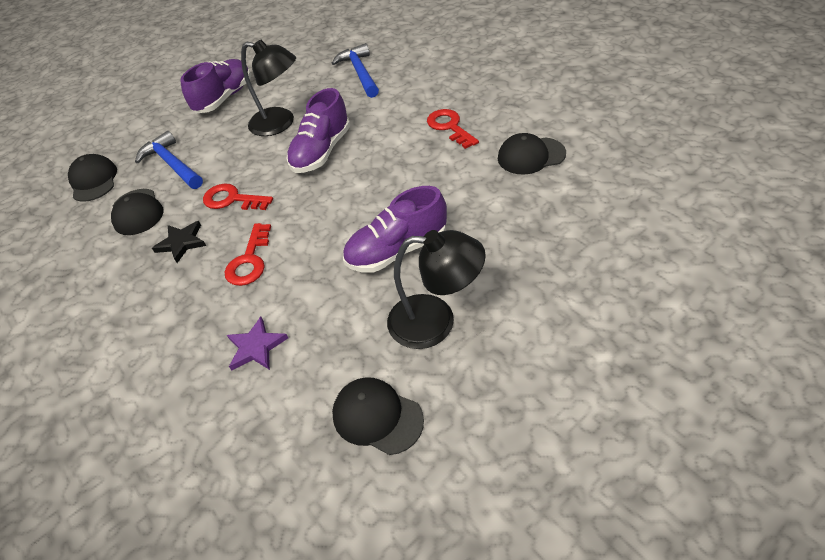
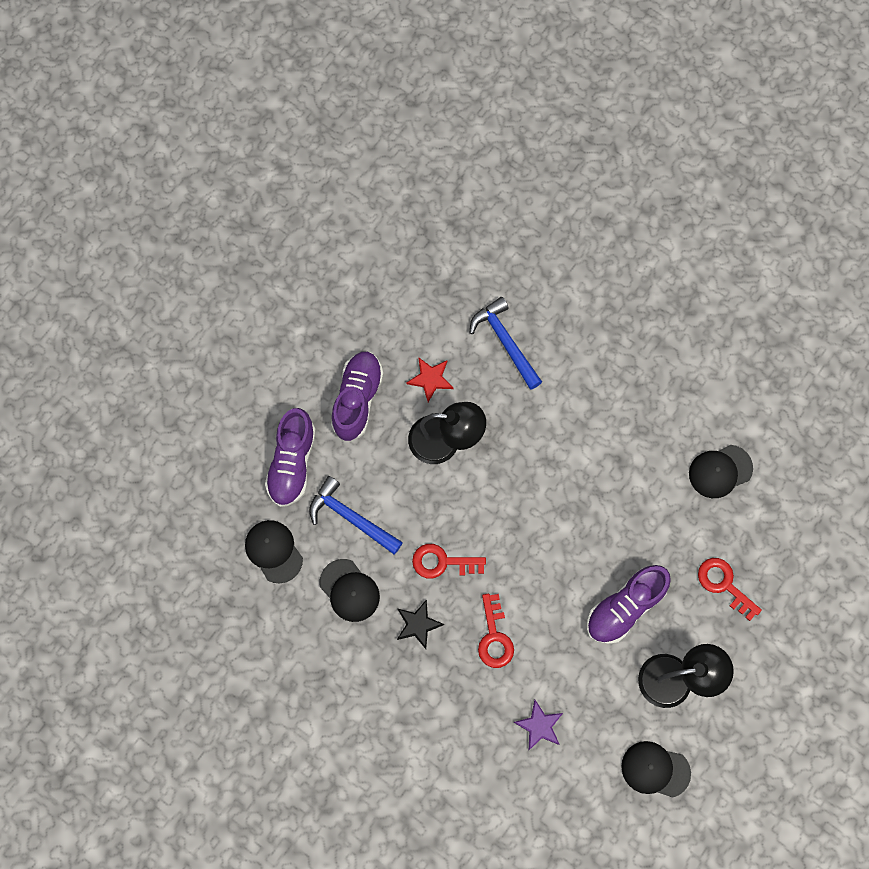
camera: 20 degrees left, 25 degrees up
purple shoe [287,88,350,173] -> purple shoe moved to [265,408,316,507]
red key [427,109,479,149] -> red key moved to [698,558,762,621]
none -> red star [406,357,453,402]

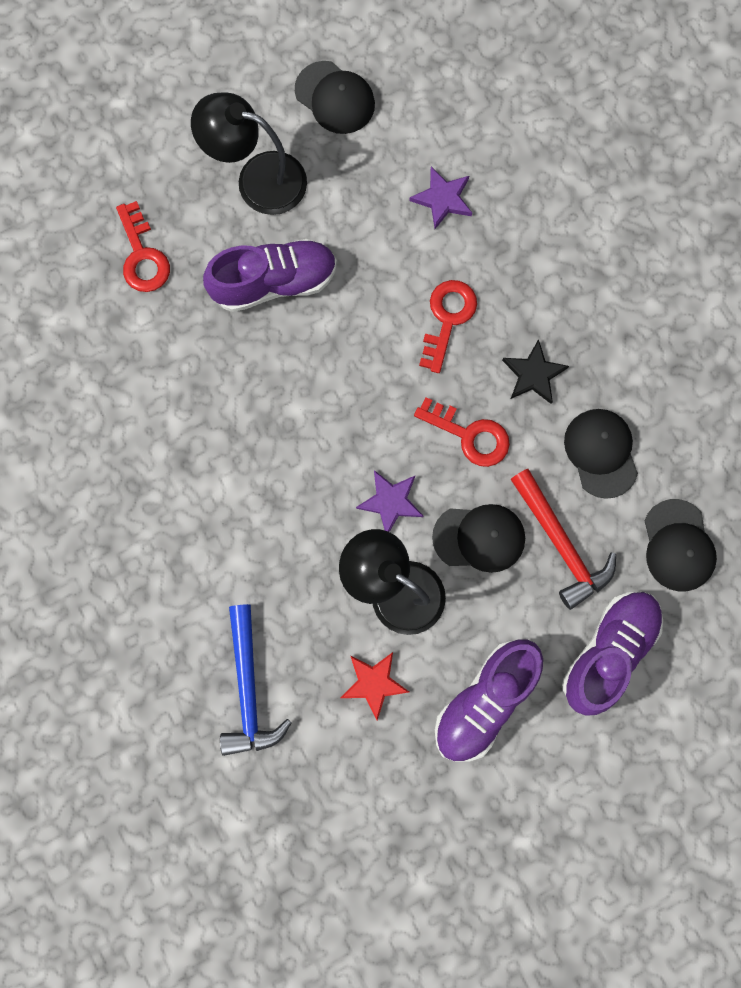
camera: 155 degrees left, 5 degrees up
blue hammer [309,476,403,555] -> red hammer [511,469,616,610]
black cap [689,445,753,498] -> black cap moved to [432,504,525,573]
none -> purple star [356,470,423,532]

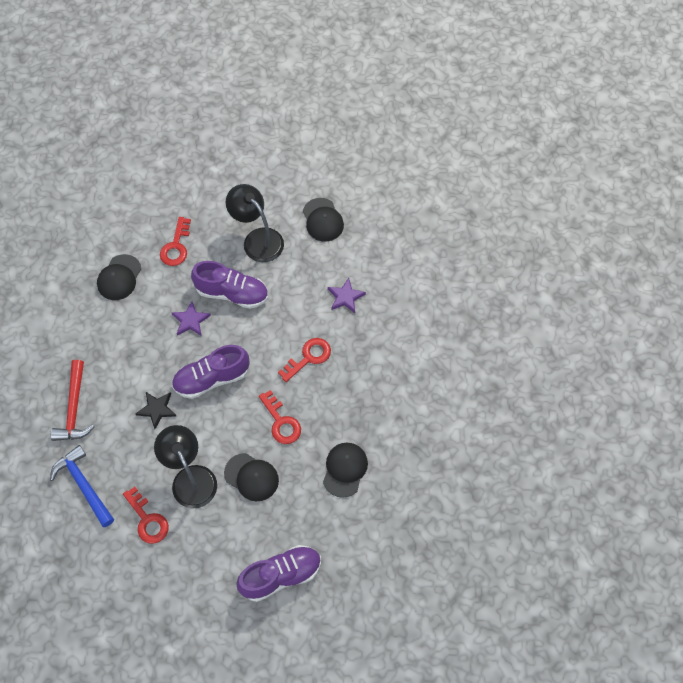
camera: 30 degrees right, 15 degrees down
blue hammer [220,604,292,756] -> blue hammer turned 120 degrees clockwise [50,445,114,527]
red star [341,652,409,720] -> red key [123,487,169,544]
purple star [356,470,423,532] -> purple star moved to [172,301,211,335]
purple shoe [435,640,543,762] -> purple shoe moved to [172,345,249,399]
black star [502,339,569,404] -> black star moved to [135,392,176,429]
red hammer [511,469,616,610] -> red hammer moved to [51,360,95,441]
black cap [644,499,717,592] -> black cap moved to [97,254,141,300]

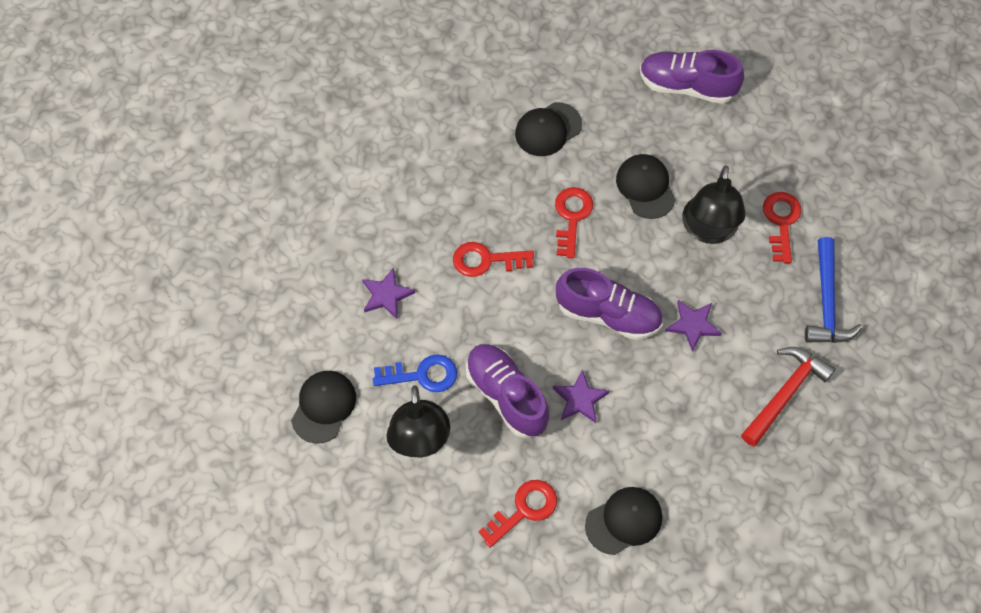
camera: 140 degrees left, 0 degrees up
black star [135,392,176,429] -> purple star [666,300,722,352]
none -> blue key [373,354,457,392]

